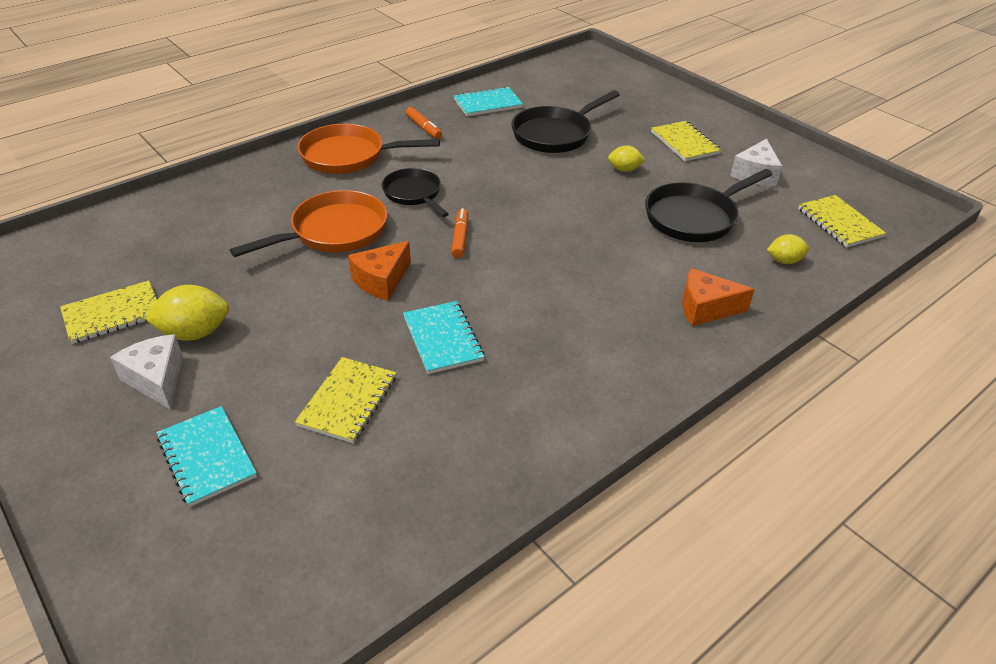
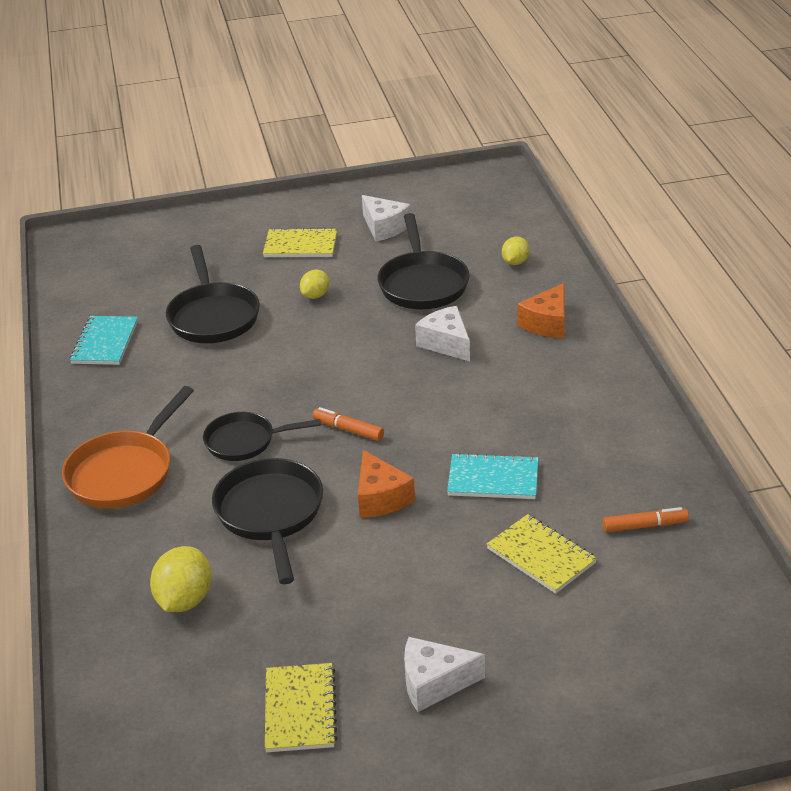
camera: 60 degrees left, 5 degrees down
yellow lemon [144,285,229,341] -> yellow lemon moved to [150,546,212,612]
turquoise notebook [157,406,257,507] -> none
orange pan [230,190,387,257] -> black pan [212,458,323,584]
orange marker [405,107,442,139] -> orange marker moved to [603,507,689,532]
yellow notebook [798,195,886,247] -> none
none -> white cheese [415,306,470,361]

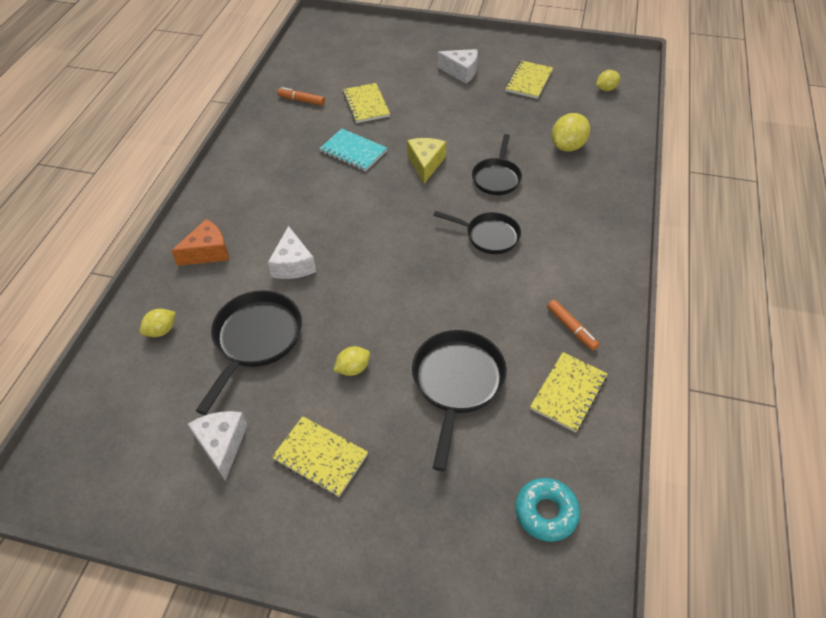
camera: 155 degrees left, 15 degrees up
orange pan [62,386,194,509] -> none
turquoise notebook [70,316,138,365] -> yellow notebook [530,352,608,433]
black pan [212,458,323,584] -> black pan [472,134,522,195], size x0.67
orange marker [313,407,384,441] -> orange marker moved to [547,300,599,350]
orange cheese [358,450,415,518] -> yellow cheese [407,138,446,184]
none -> turquoise donut [515,478,580,542]
none -> yellow lemon [596,70,620,91]

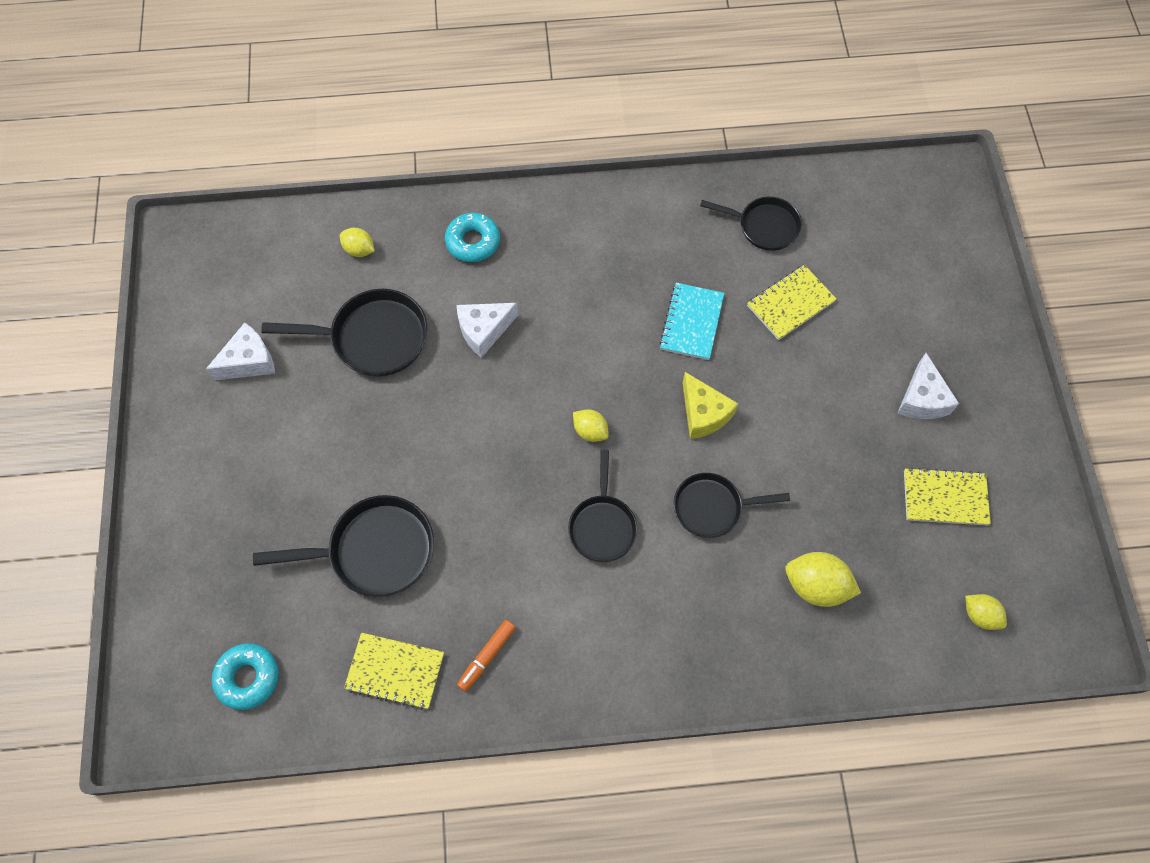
camera: 70 degrees right, 15 degrees up
orange cheese [171,219,229,266] -> turquoise donut [445,213,500,262]
yellow notebook [272,416,368,497] -> none
orange marker [277,87,325,105] -> black pan [700,197,802,251]
yellow lemon [333,346,370,376] -> yellow lemon moved to [573,409,609,442]
yellow cheese [407,138,446,184] -> yellow cheese turned 75 degrees clockwise [682,372,738,439]

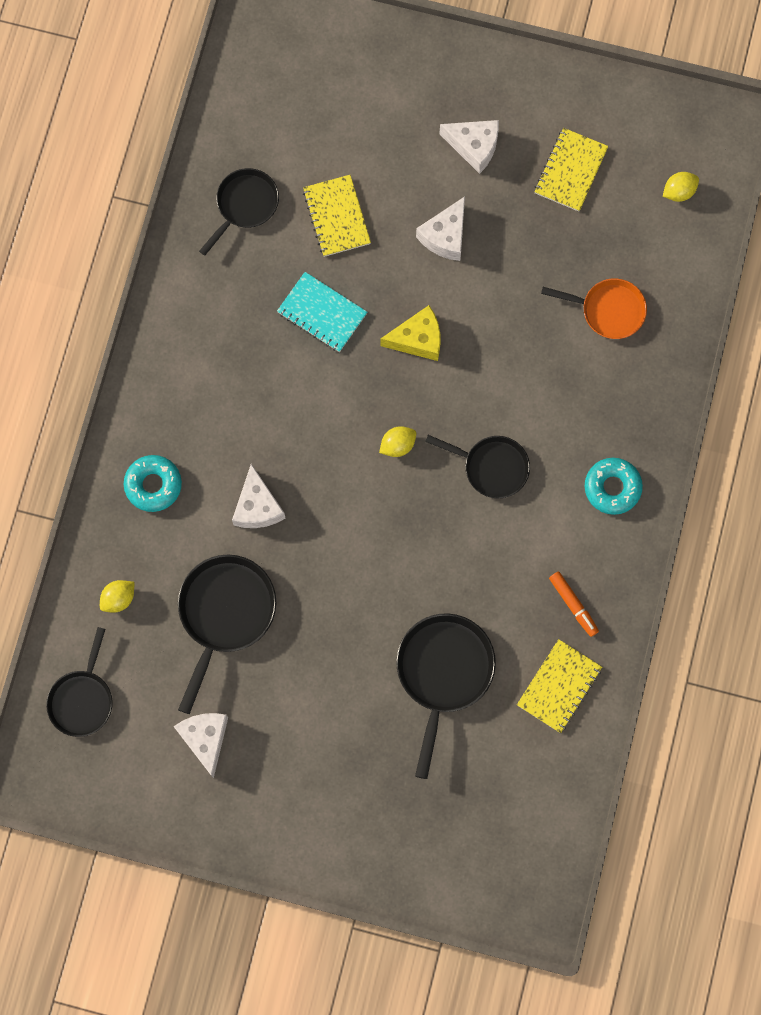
camera: 70 degrees left, 10 degrees up
turquoise donut [212,643,279,710] -> turquoise donut moved to [584,458,643,515]
black pan [674,473,790,538] -> black pan moved to [46,627,113,737]
yellow lemon [785,552,861,607] -> orange pan [541,278,647,339]
none -> white cheese [416,197,465,261]

